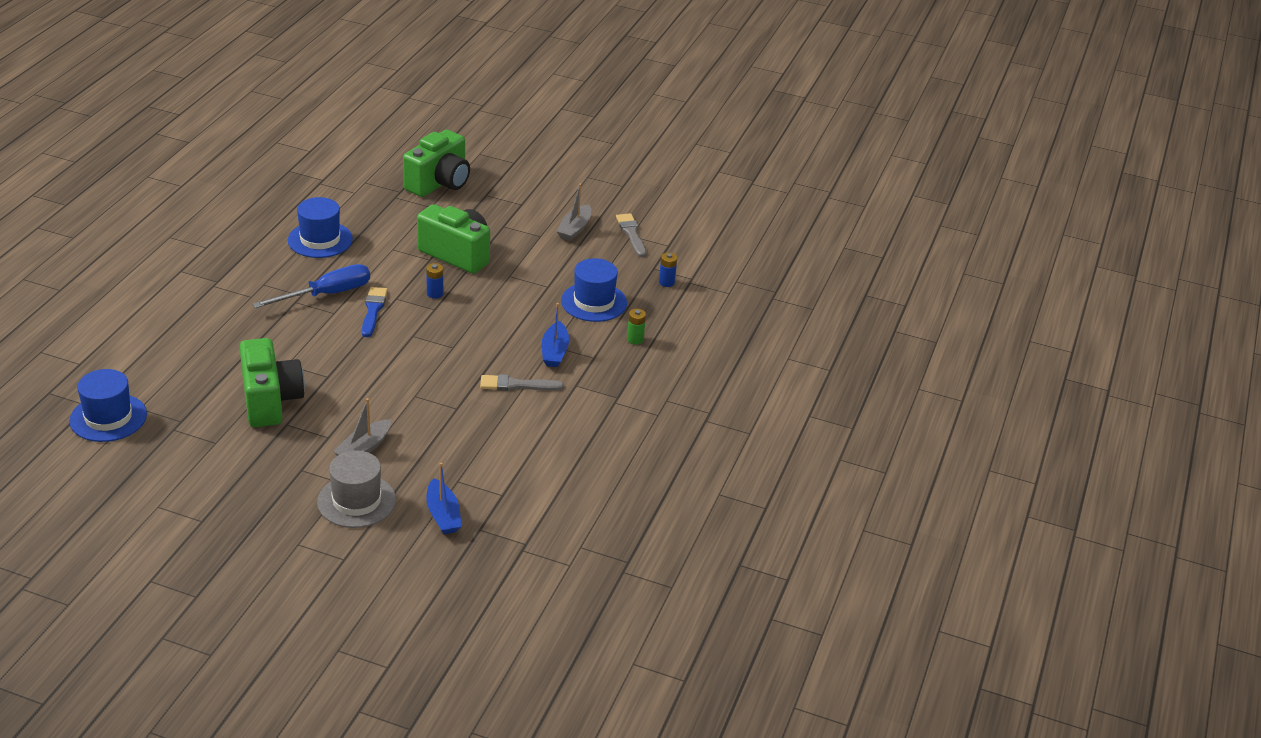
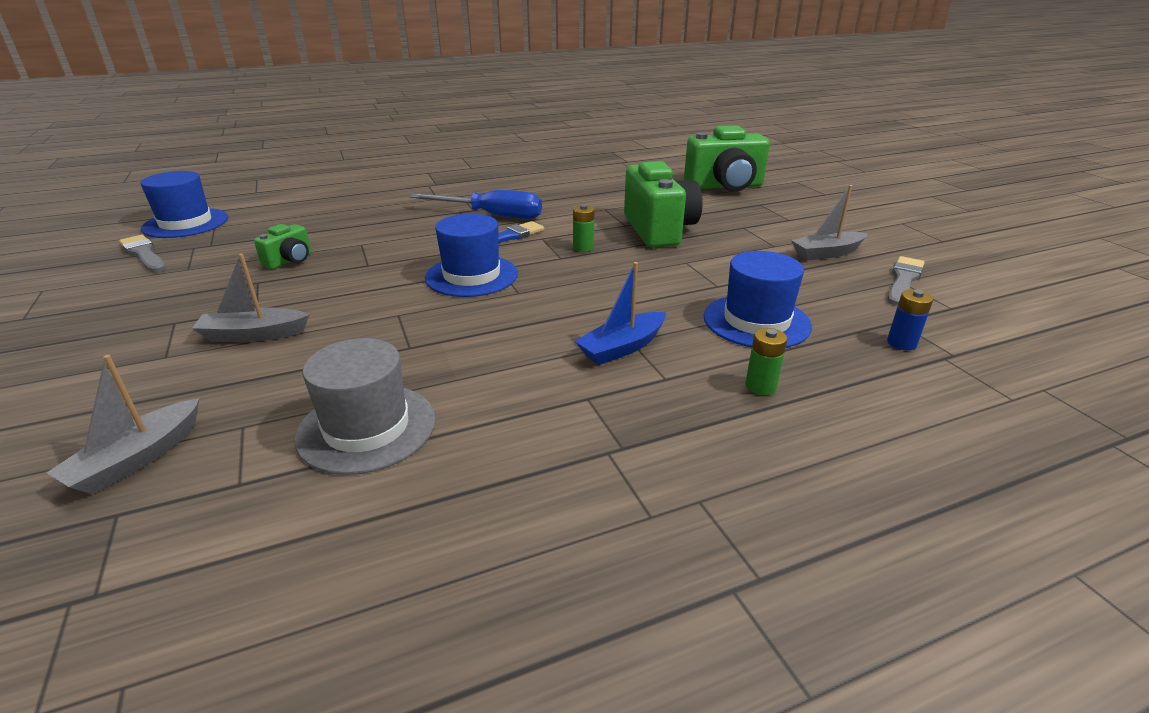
camera: 50 degrees right, 5 degrees down
green camera [240,338,305,427] -> green camera [254,224,311,269], size x0.48
blue hat [288,197,353,258] -> blue hat moved to [425,214,518,297]
grey hat [317,451,396,528] -> grey hat moved to [294,338,435,475]
blue battery [426,263,443,299] -> green battery [573,204,595,252]
blue boat [426,463,462,534] -> grey boat [47,355,200,495]
grey brush [480,374,564,391] -> grey brush moved to [119,235,166,273]

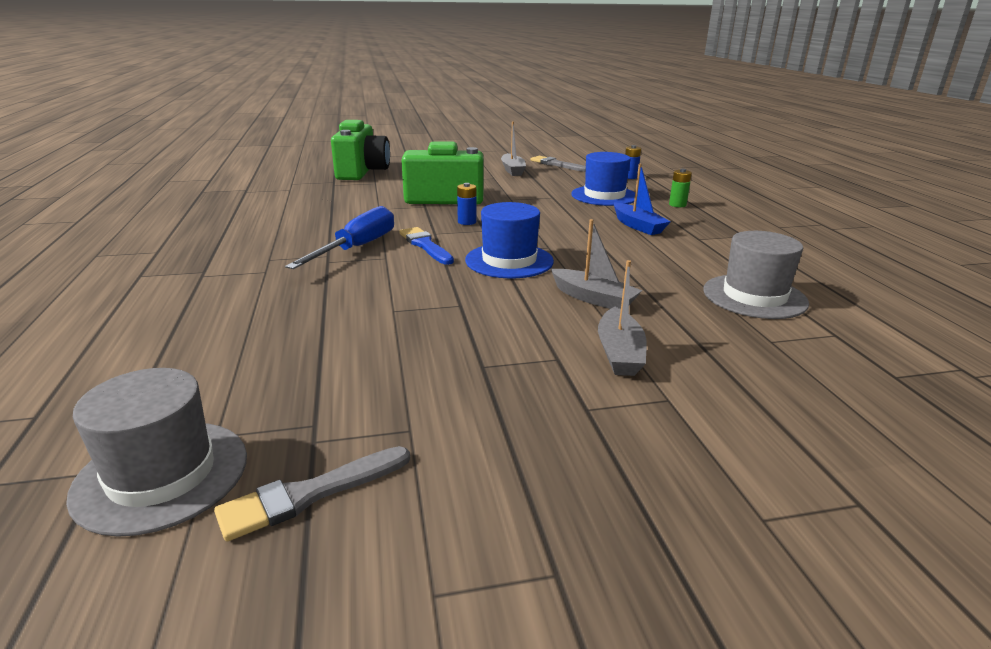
camera: 80 degrees left, 5 degrees down
grey boat [47,355,200,495] -> grey boat moved to [551,219,642,309]
blue hat [140,171,228,238] -> grey hat [66,368,247,537]
green camera [254,224,311,269] -> none
green battery [573,204,595,252] -> blue battery [457,183,476,225]

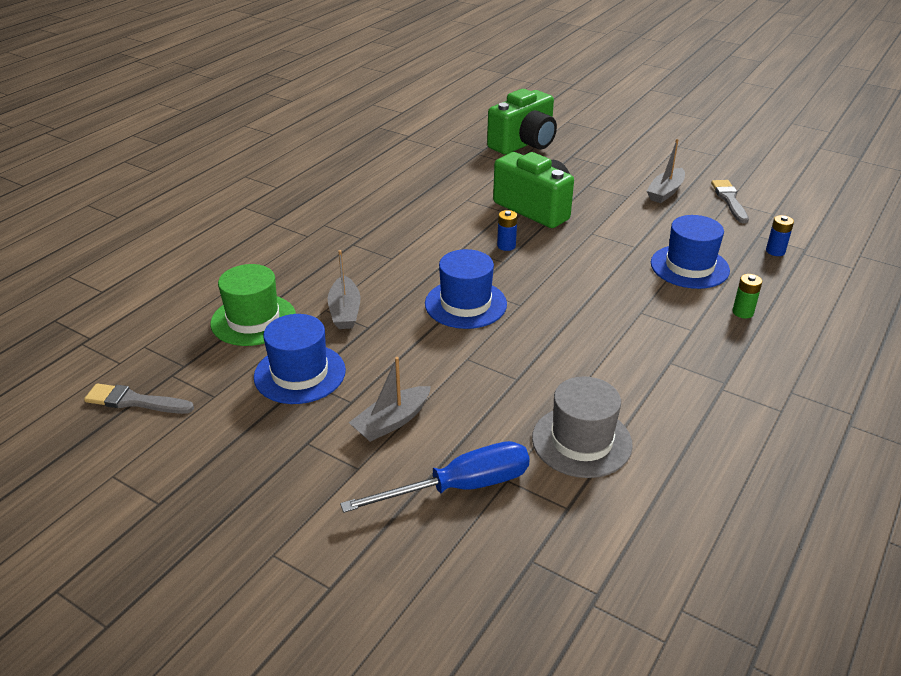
camera: 45 degrees right, 10 degrees up
grey hat [66,368,247,537] -> none
blue screwdriver [285,206,394,269] -> blue screwdriver moved to [340,441,530,513]
blue brush [399,227,454,265] -> none
grey boat [551,219,642,309] -> grey boat moved to [328,250,360,329]
blue boat [614,163,671,235] -> none
none -> green hat [211,264,296,346]
none -> blue hat [254,314,346,404]

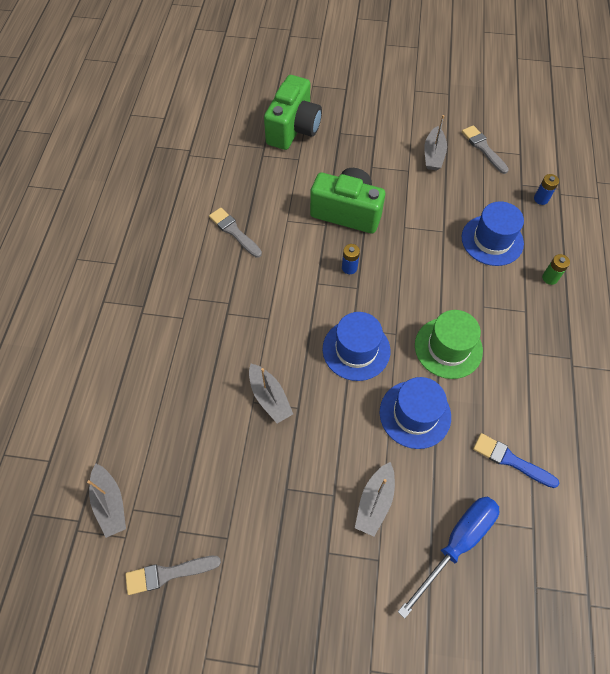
camera: 25 degrees left, 25 degrees up
green hat [211,264,296,346] -> green hat moved to [415,310,483,379]
blue hat [254,314,346,404] -> blue hat moved to [379,377,451,449]
grey hat [532,376,633,478] -> blue brush [473,433,559,488]
none -> grey boat [87,463,126,538]
none -> grey brush [209,208,262,258]

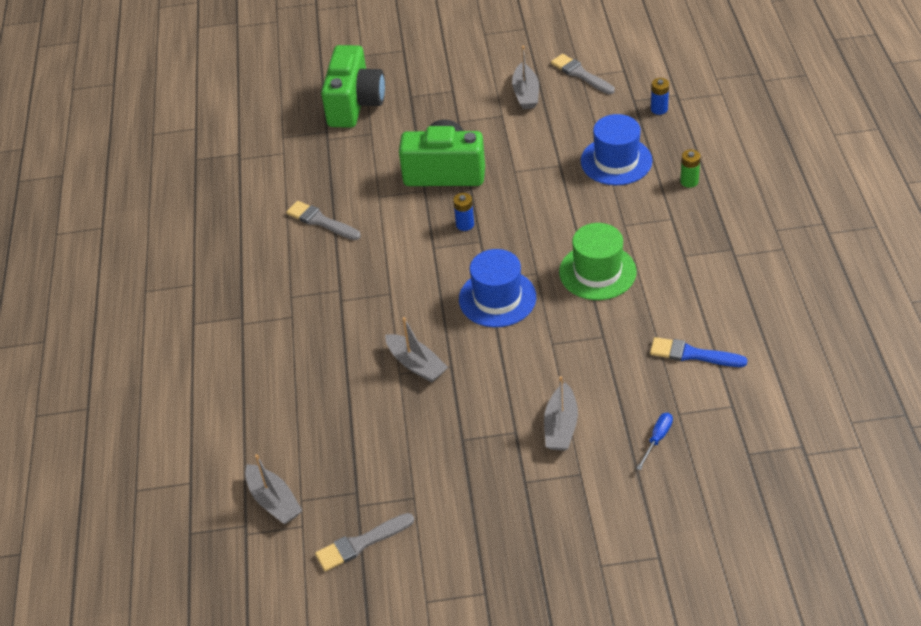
camera: 10 degrees left, 15 degrees down
blue hat [379,377,451,449] -> none
blue screwdriver [398,497,499,619] -> blue screwdriver [636,413,673,470], size x0.47

